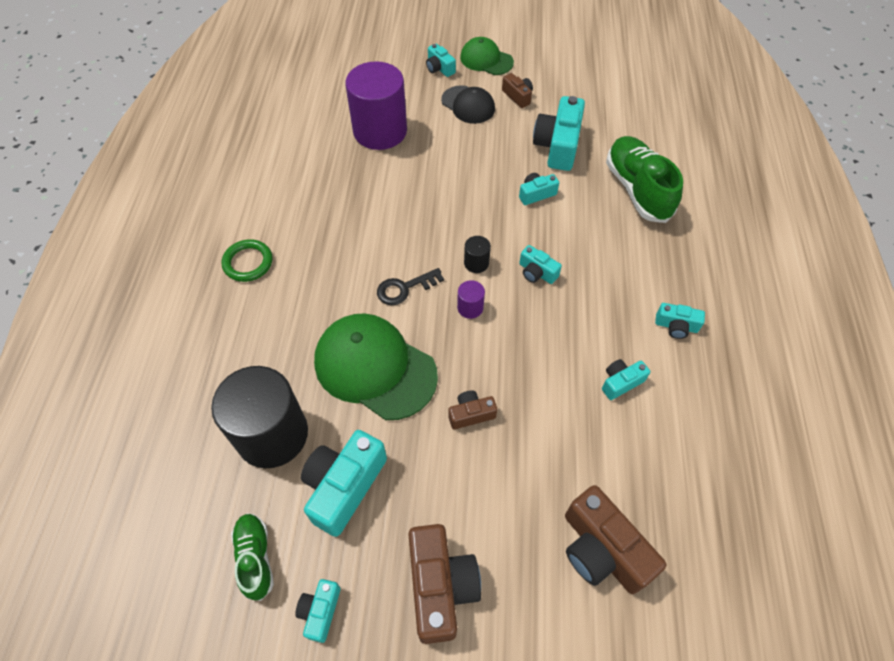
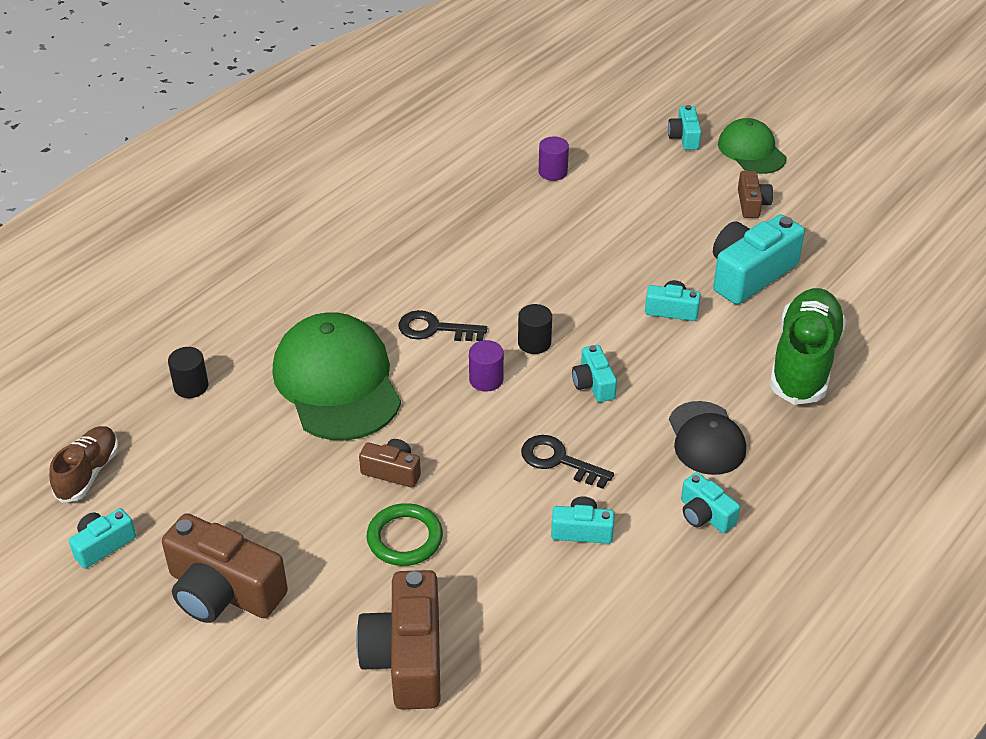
camera: 35 degrees right, 15 degrees down
black cylinder [211,366,308,468] -> black cylinder [168,347,208,398], size x0.41
green ring [221,239,273,282] -> green ring moved to [367,503,443,566]
green shoe [231,513,274,601] -> brown shoe [49,426,119,503]
turquoise camera [301,430,387,537] -> none
purple cylinder [345,61,407,150] -> purple cylinder [539,137,569,181], size x0.41
brown camera [408,524,481,644] -> brown camera turned 90 degrees clockwise [162,513,288,623]
black cap [441,85,495,124] -> black cap moved to [669,401,746,475]
none -> black key [521,435,614,489]

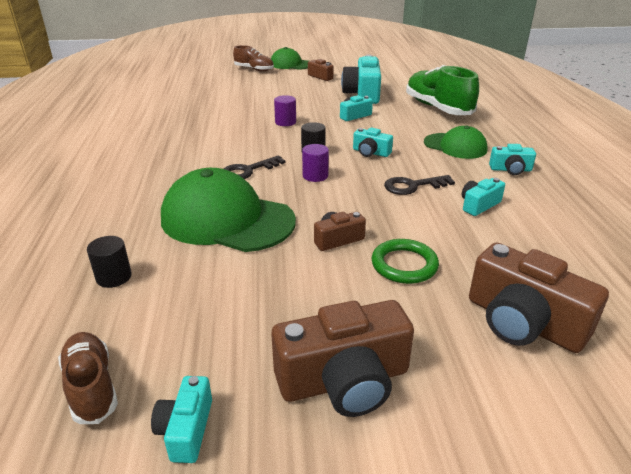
camera: 45 degrees left, 10 degrees down
purple cylinder [539,137,569,181] -> purple cylinder moved to [274,95,296,126]
turquoise camera [668,105,701,150] -> brown shoe [233,45,274,71]
black cap [669,401,746,475] -> green cap [424,126,488,159]

